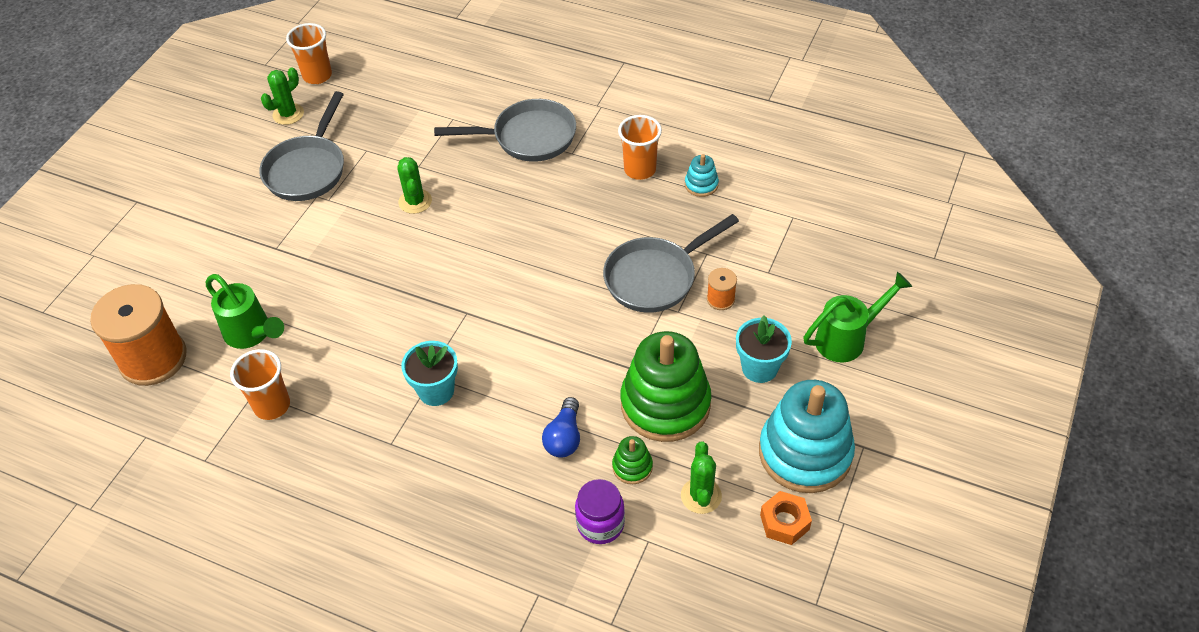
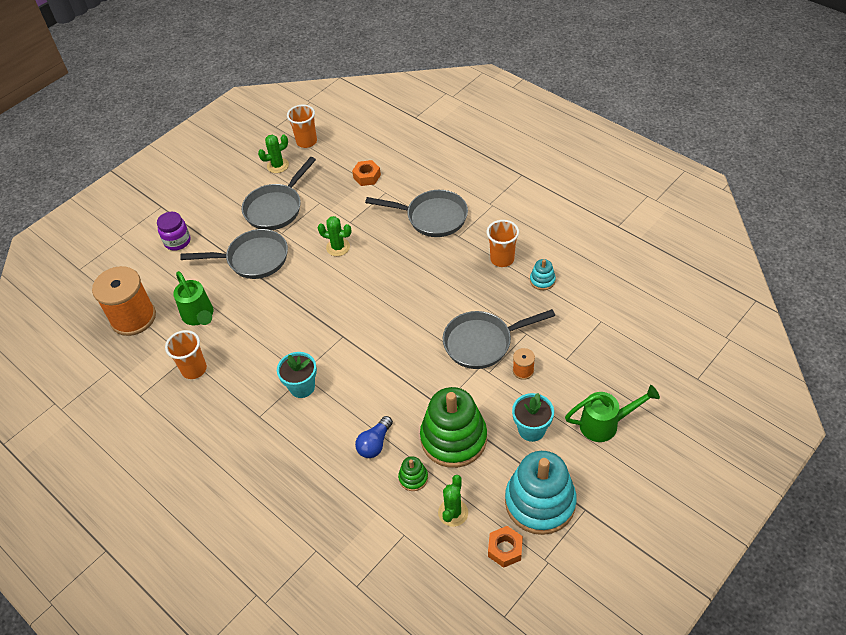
camera: 20 degrees right, 0 degrees up
green cactus [397,157,432,214] -> green cactus turned 75 degrees counterclockwise [318,216,351,256]
purple jar [575,479,625,544] -> purple jar moved to [157,212,190,251]
none -> grey pan [180,229,288,279]
none -> orange nut [352,160,381,186]

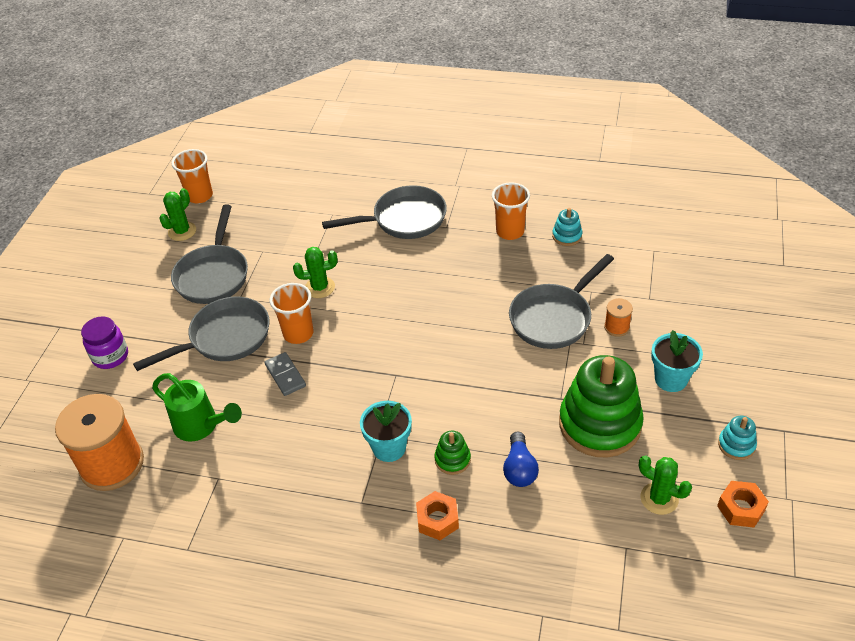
camera: 30 degrees left, 5 degrees down
orange cup [165,330,207,379] -> orange cup moved to [270,283,314,344]
orange nut [352,160,381,186] -> orange nut moved to [416,491,459,540]
green stacking toy [398,456,428,491] -> green stacking toy moved to [435,431,471,475]
green cactus [438,475,468,527] -> green cactus turned 45 degrees counterclockwise [639,455,692,515]
turquoise stacking toy [505,451,577,535] -> turquoise stacking toy [718,416,757,460], size x0.43
green watering can [565,385,660,442] -> none
none -> grey domino [265,352,306,396]

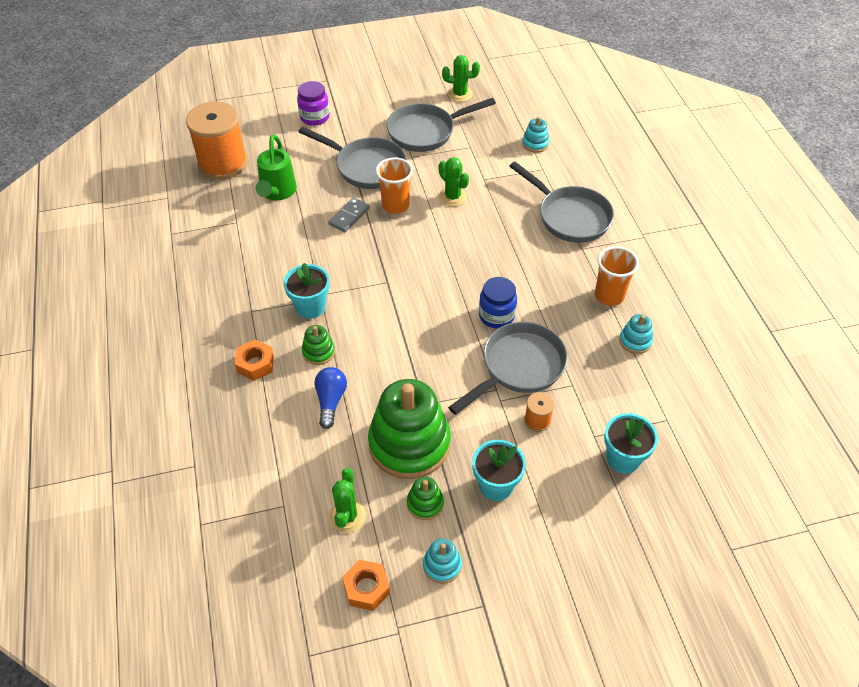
camera: 60 degrees right, 5 degrees up
orange cup [171,149,213,204] -> none
blue light bulb [503,431,539,487] -> blue light bulb turned 120 degrees clockwise [314,367,347,429]
grey pan [509,254,614,349] -> grey pan turned 120 degrees clockwise [448,322,568,415]
none -> green stacking toy [407,476,444,520]
none -> blue jar [479,277,517,328]
none -> turquoise stacking toy [522,117,549,153]
none -> turquoise flower pot [604,413,658,474]

